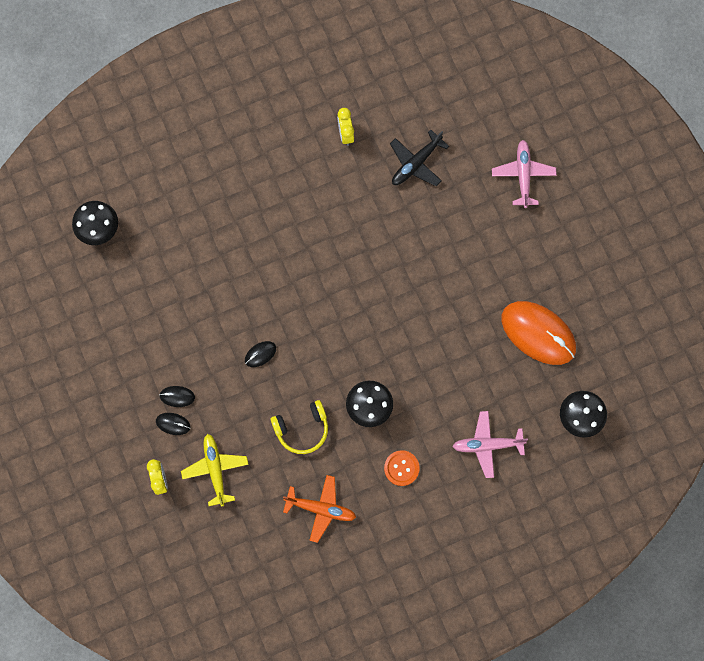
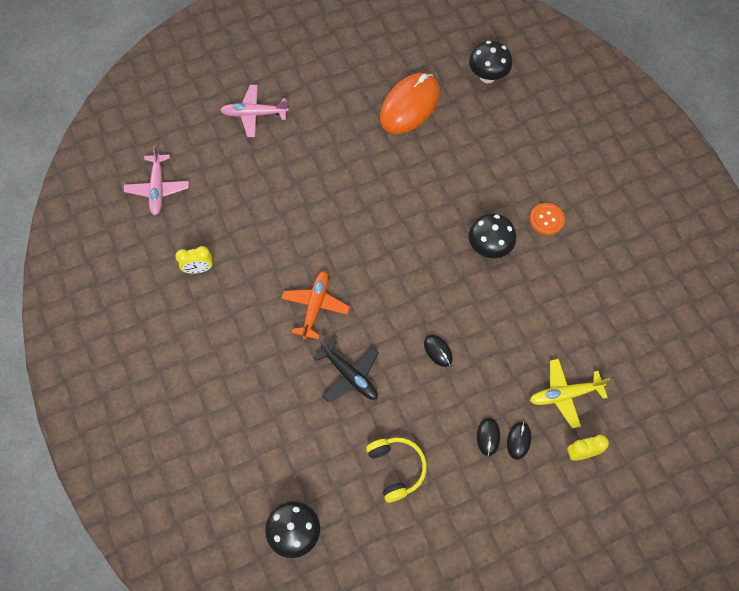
camera: 90 degrees left, 10 degrees down
yellow headphones [271,400,328,454] -> yellow headphones moved to [366,438,427,503]
orange plane [283,475,356,543] -> orange plane moved to [281,271,350,340]
black plane [390,130,449,186] -> black plane moved to [314,339,379,402]
pink plane [452,411,528,478] -> pink plane moved to [124,146,189,215]

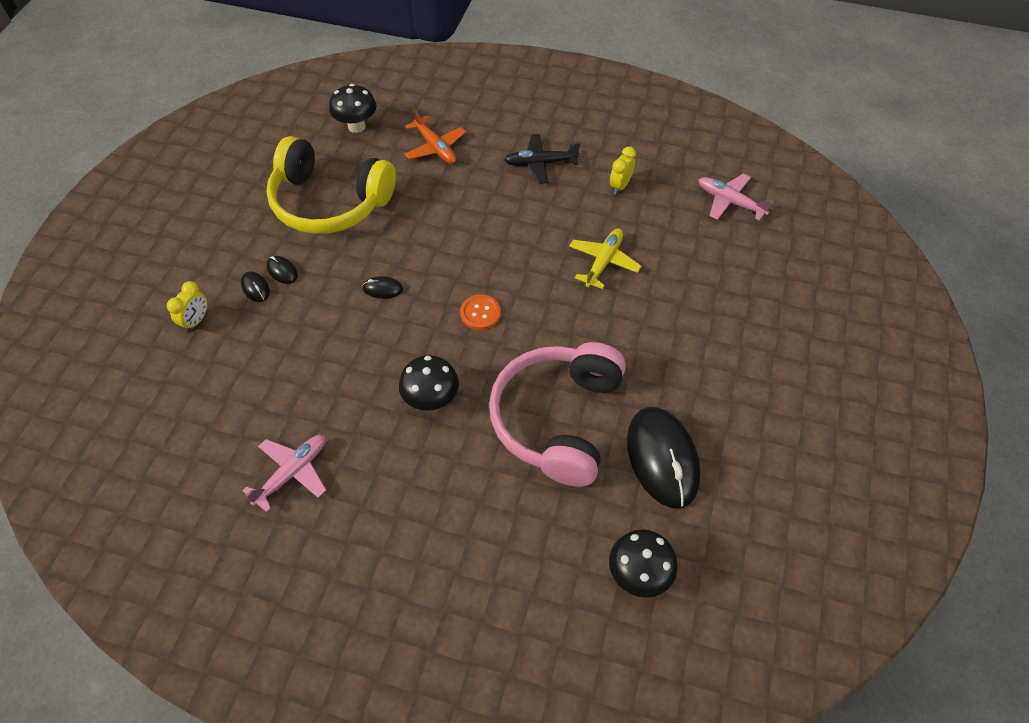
camera: 130 degrees right, 10 degrees down
pink plane [220,85,289,137] -> pink plane moved to [242,435,326,513]
orange plane [281,271,350,340] -> orange plane moved to [405,108,466,164]
black plane [314,339,379,402] -> black plane moved to [504,134,580,184]
yellow headphones [366,438,427,503] -> yellow headphones [266,136,396,234], size x2.04
orange mouse [380,73,440,134] -> black mouse [627,407,701,508]
orange button [530,203,565,235] -> orange button moved to [460,294,501,330]
yellow plane [530,359,610,429] -> yellow plane moved to [569,228,641,289]
none -> pink headphones [489,342,626,487]

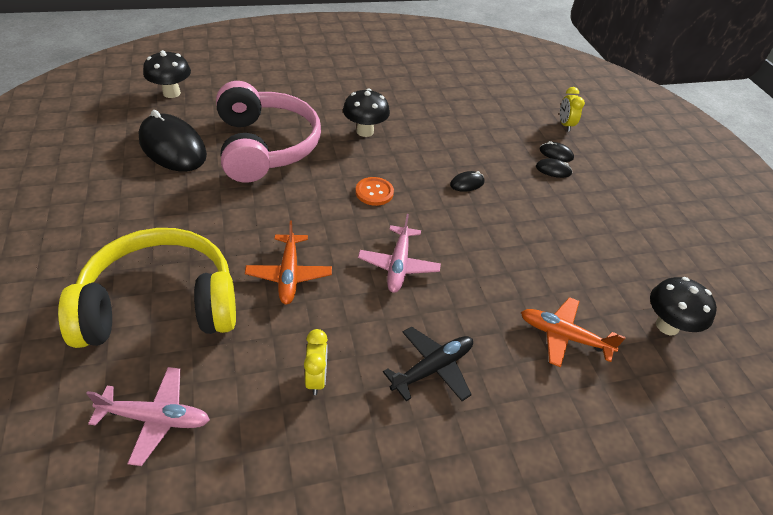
camera: 145 degrees right, 10 degrees down
pink plane [242,435,326,513] -> pink plane moved to [358,214,441,293]
yellow headphones [266,136,396,234] -> yellow headphones moved to [58,228,236,348]
yellow plane [569,228,641,289] -> orange plane [245,220,332,305]

